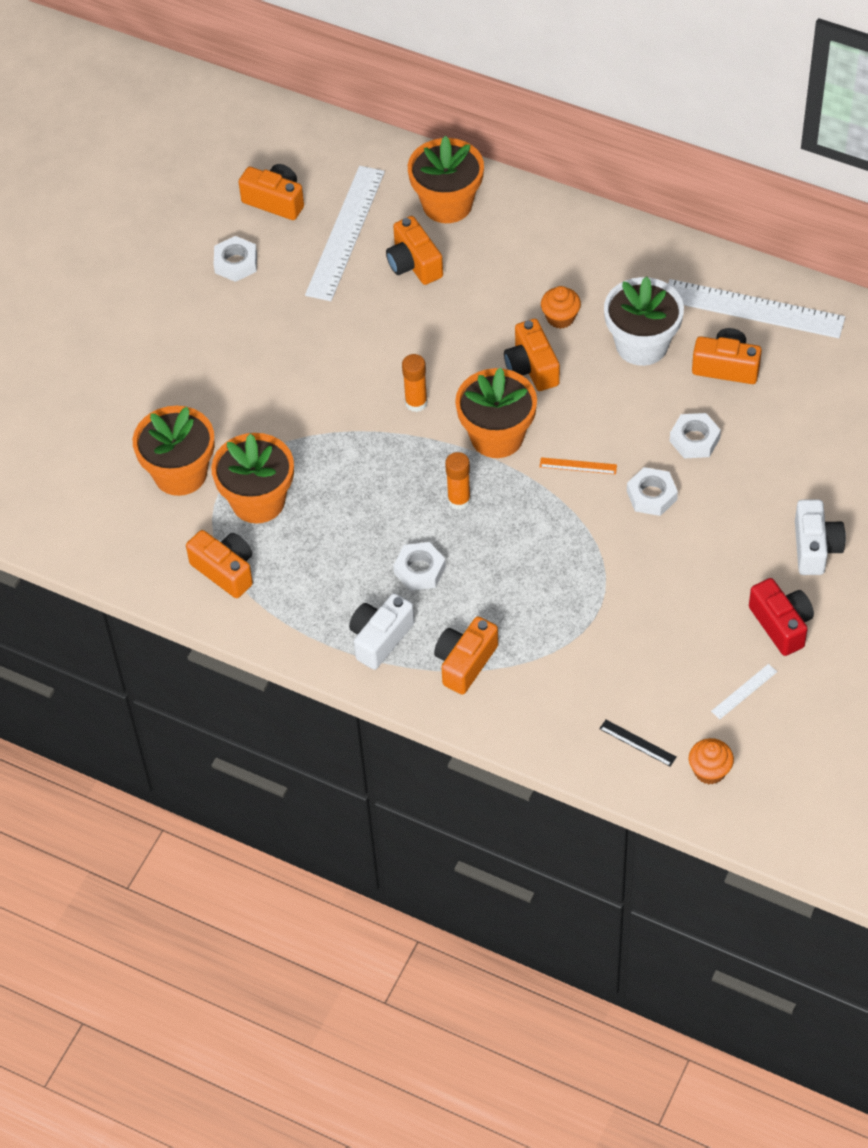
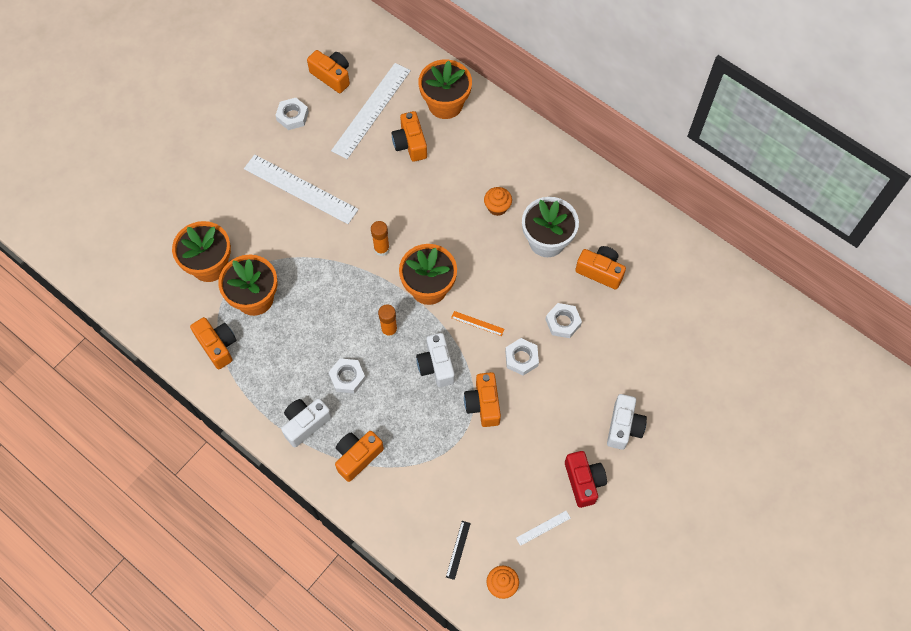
camera: 10 degrees right, 10 degrees up
orange camera [504,319,560,391] -> orange camera moved to [464,372,501,427]
black ruler [599,720,677,767] -> black ruler turned 60 degrees clockwise [446,521,471,580]
white ruler [668,279,845,338] -> white ruler moved to [244,154,359,224]
none -> white camera [416,333,455,387]

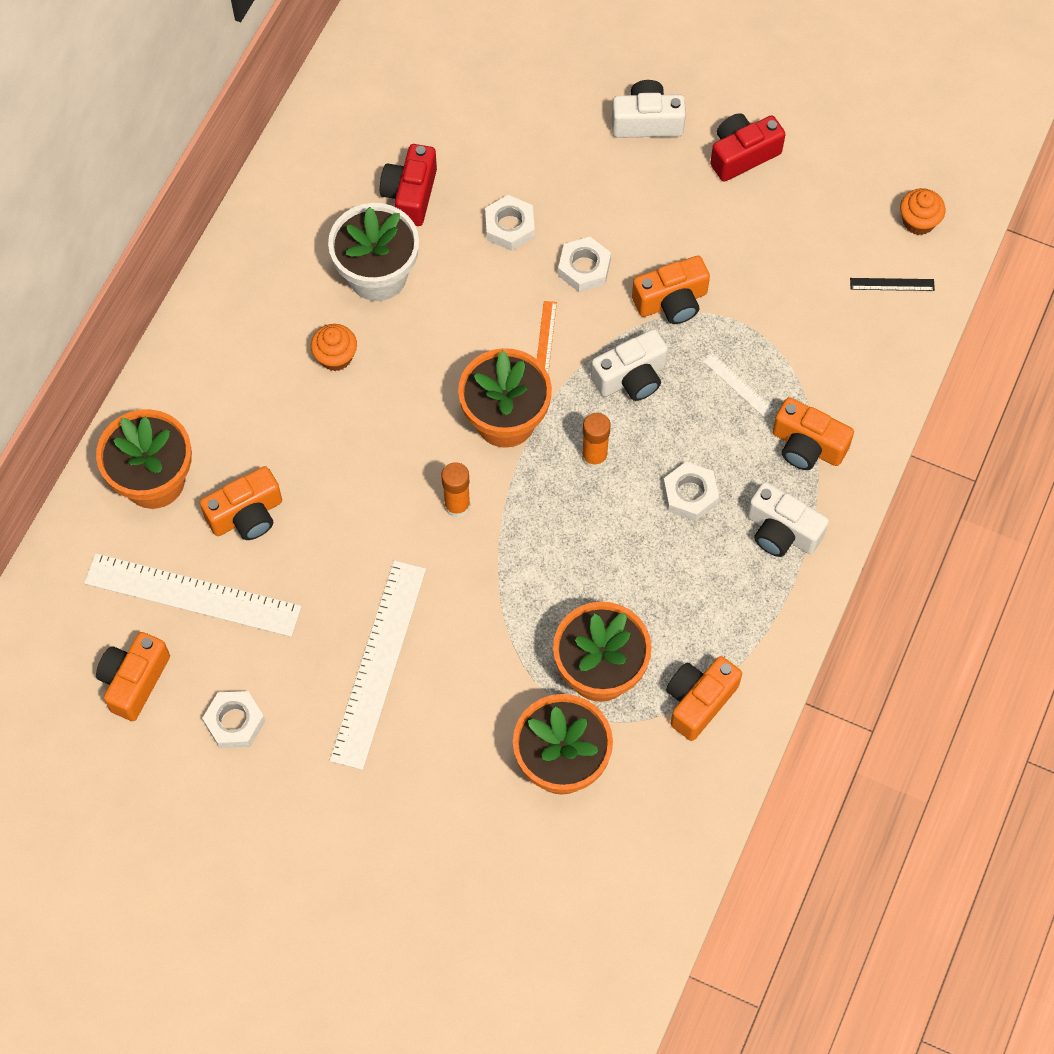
camera: 105 degrees left, 0 degrees up
white ruler [516,511,571,546] -> white ruler moved to [703,353,774,417]
orange camera [575,246,626,289] -> red camera [380,144,437,226]

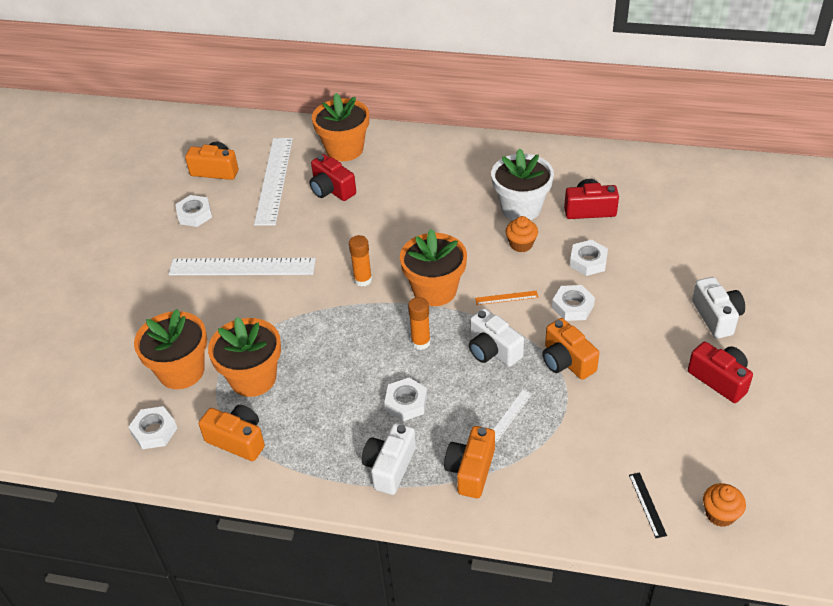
camera: 80 degrees right, 20 degrees down
orange camera [200,466,282,540] -> red camera [309,154,356,201]
orange cupcake [311,324,357,371] -> orange cupcake moved to [506,216,538,252]
none -> white nut [128,406,177,449]

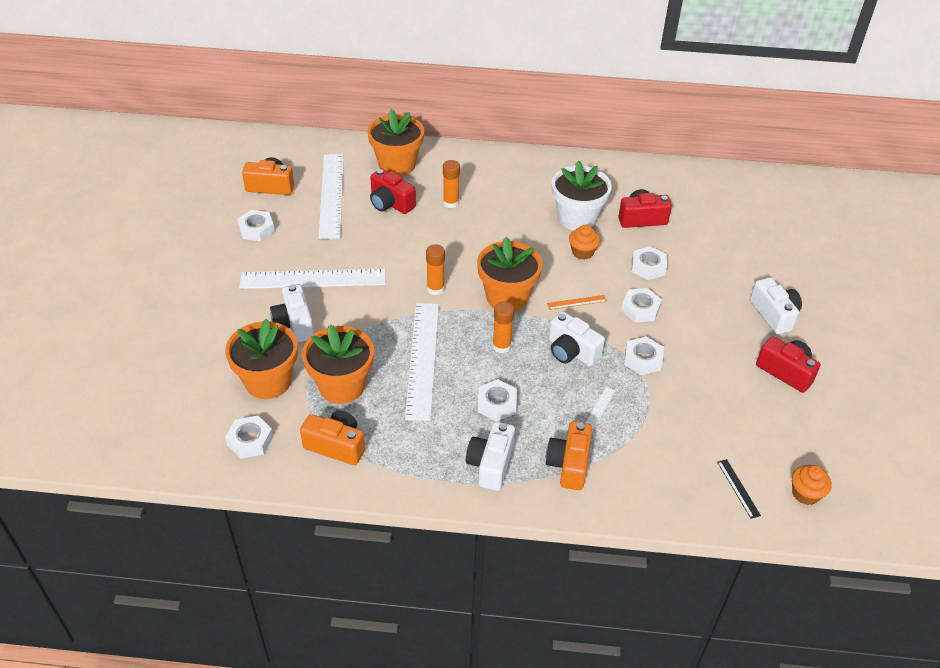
camera: 10 degrees left, 0 degrees up
orange camera [542,318,599,380] -> white nut [624,336,664,375]
none -> white camera [270,284,314,343]
none -> white ruler [405,303,439,421]
none -> orange glue stick [443,160,460,208]

